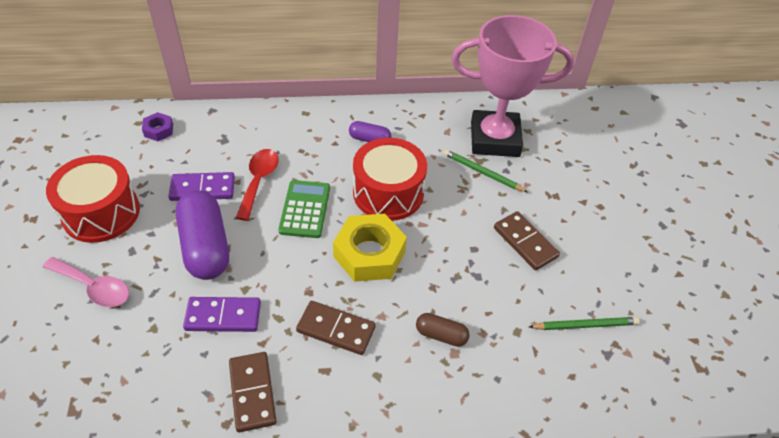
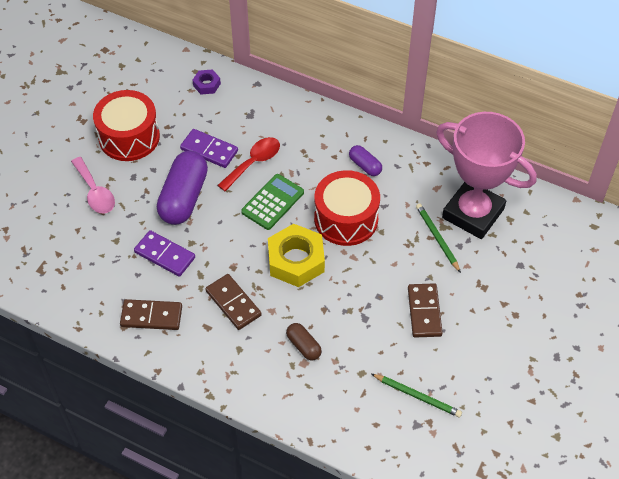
camera: 35 degrees right, 5 degrees up
brown domino [229,352,277,432] -> brown domino turned 75 degrees clockwise [120,299,182,330]

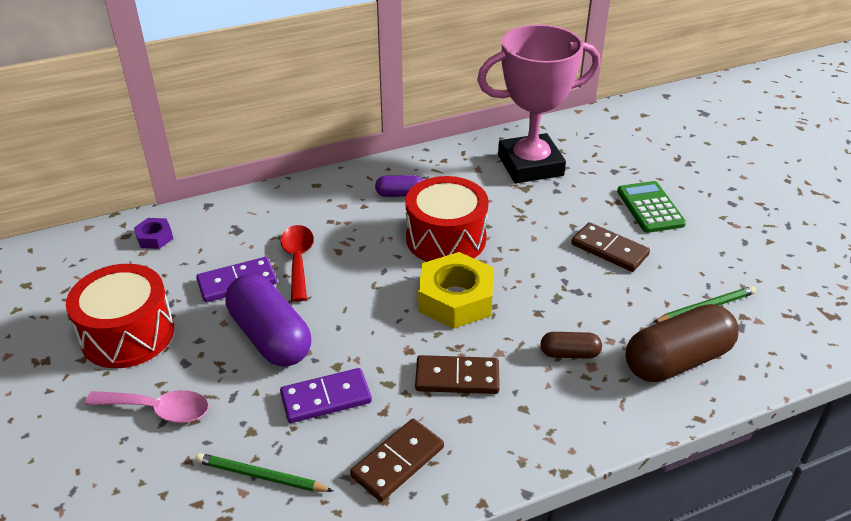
camera: 50 degrees left, 15 degrees down
green calculator [241,174,304,230] -> green calculator moved to [617,181,686,233]
green pencil [416,203,461,273] -> green pencil moved to [195,453,333,492]
none -> brown capsule [626,304,739,382]

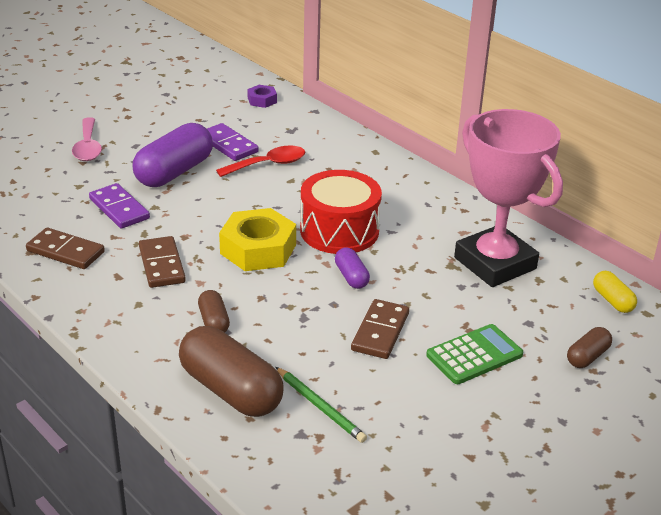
camera: 70 degrees right, 5 degrees down
red drum [66,264,174,368] -> none
green pencil [195,453,333,492] -> none
purple capsule [375,175,423,197] -> purple capsule moved to [335,247,370,289]
none -> brown capsule [567,327,612,368]
none -> yellow capsule [593,271,637,313]

